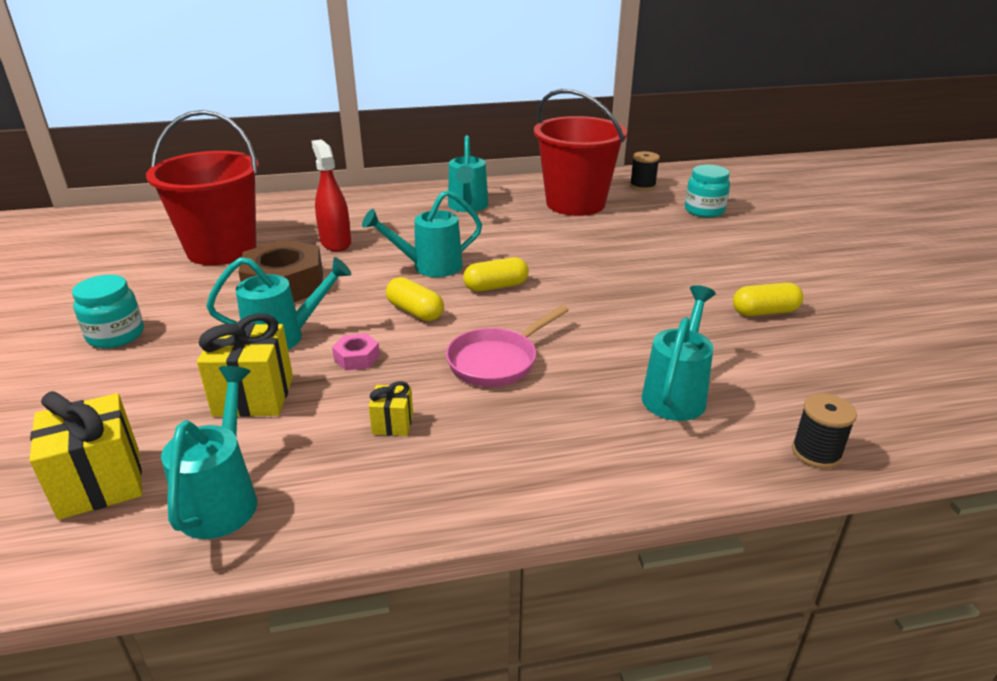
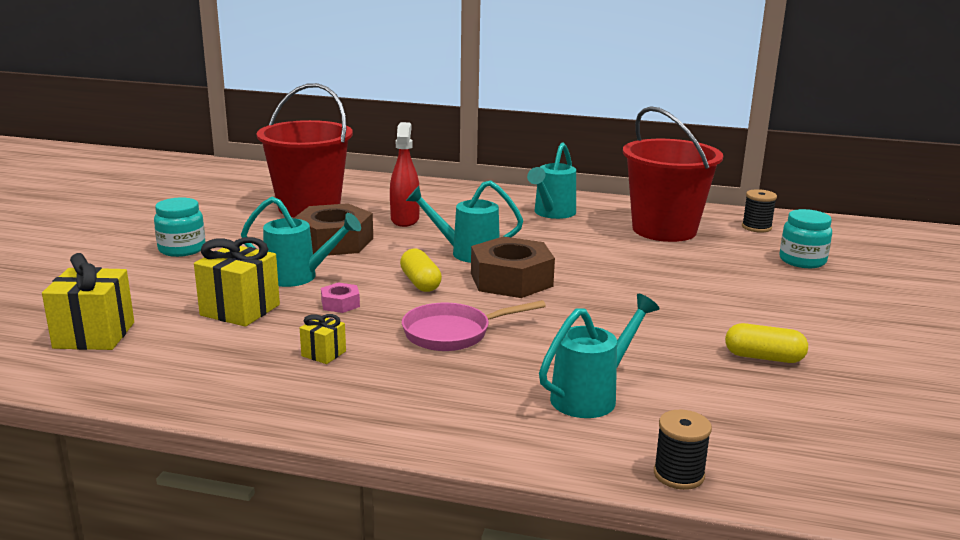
camera: 25 degrees right, 10 degrees down
turquoise watering can [161,366,257,539] -> none
yellow capsule [463,257,529,292] -> brown nut [471,236,555,298]

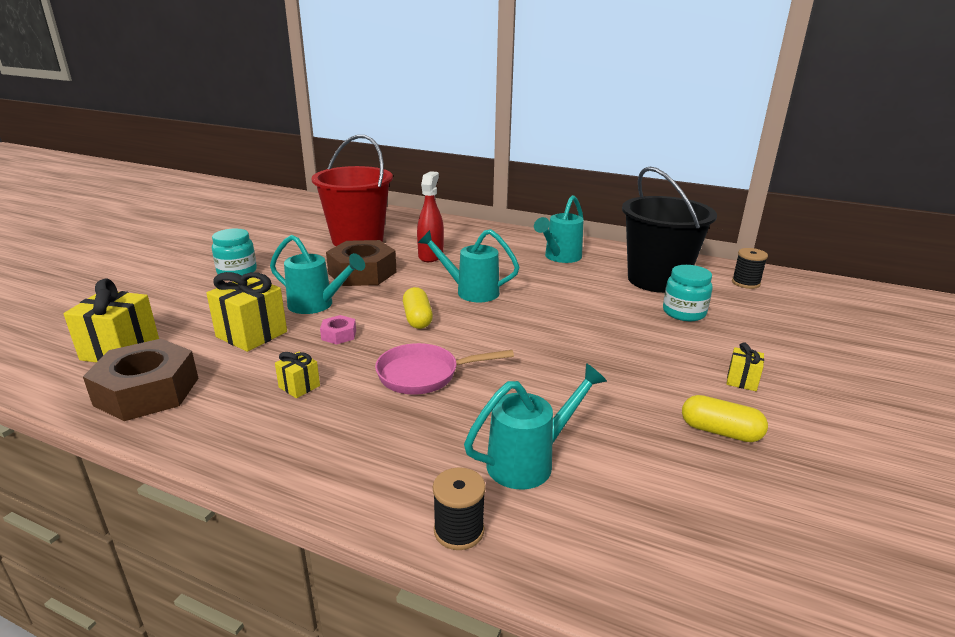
camera: 10 degrees right, 5 degrees up
brown nut [471,236,555,298] -> brown nut moved to [83,339,199,421]
red bucket [623,106,723,242] -> black bucket [622,166,717,293]
black spool [654,410,712,490] -> black spool moved to [433,467,486,550]
turquoise jar [780,209,832,268] -> turquoise jar moved to [663,265,713,321]
none -> yellow gift [727,342,764,391]

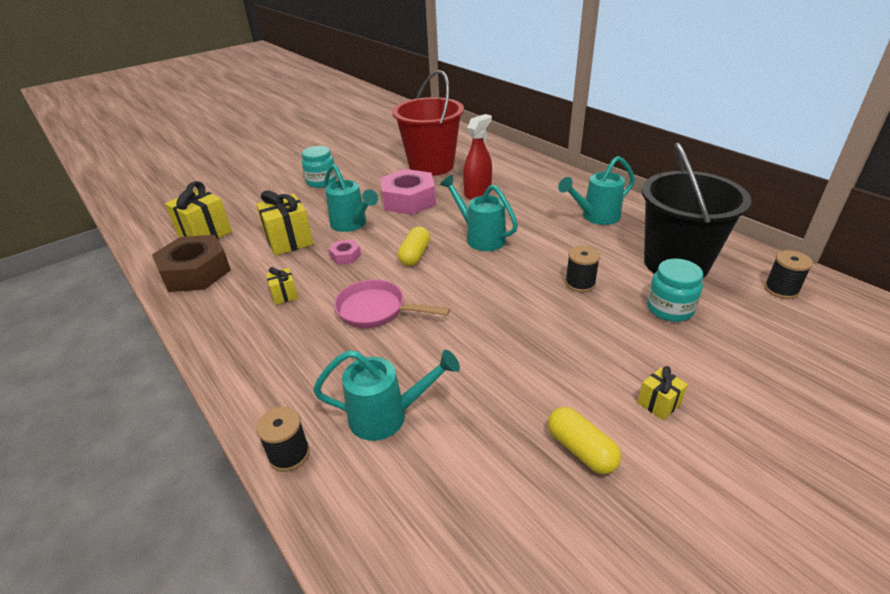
camera: 30 degrees right, 10 degrees up
brown nut [326,240,397,286] -> pink nut [381,169,436,215]
none -> black spool [565,246,600,292]

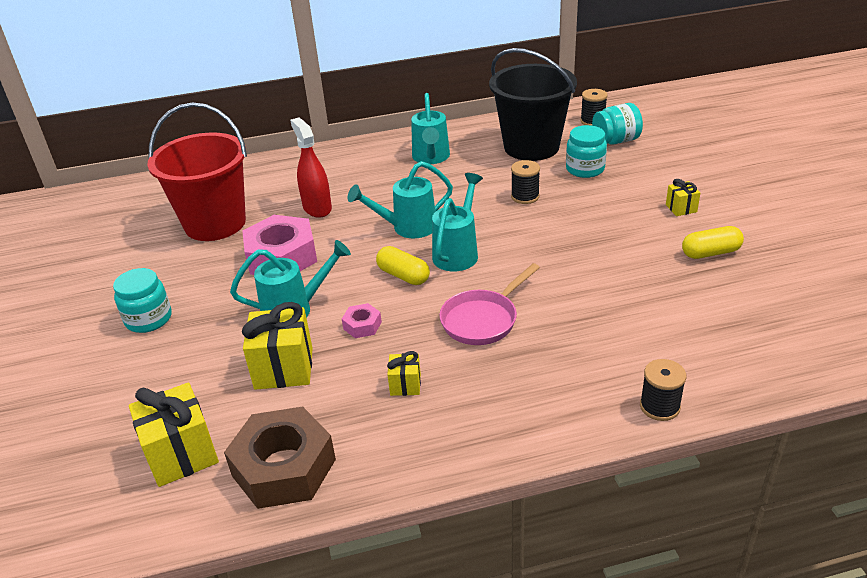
camera: 65 degrees left, 0 degrees up
turquoise watering can [313,350,460,441] -> turquoise watering can moved to [432,173,483,272]
none -> turquoise jar [592,103,643,144]

